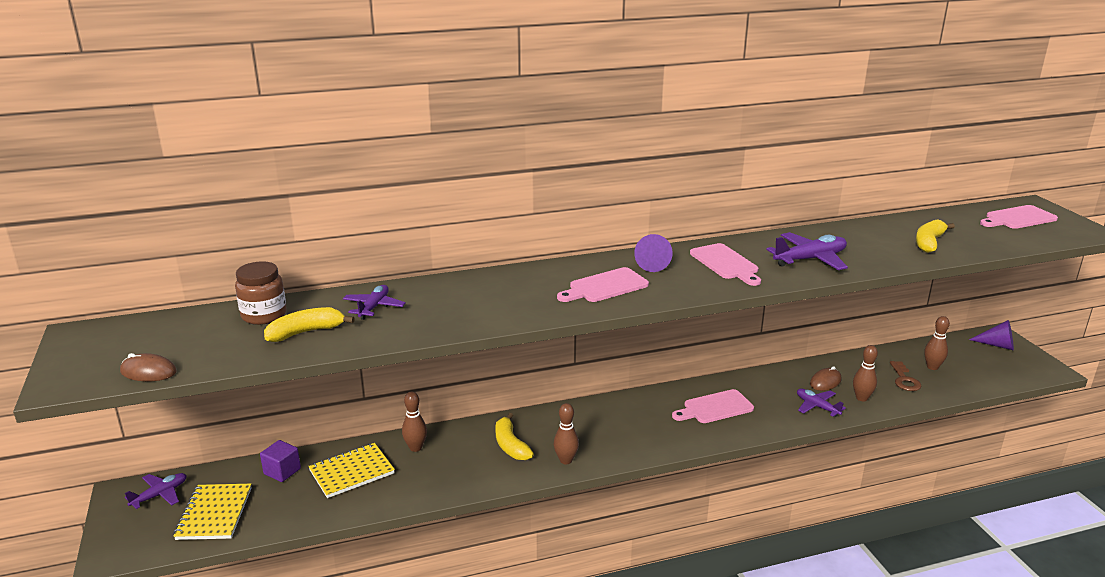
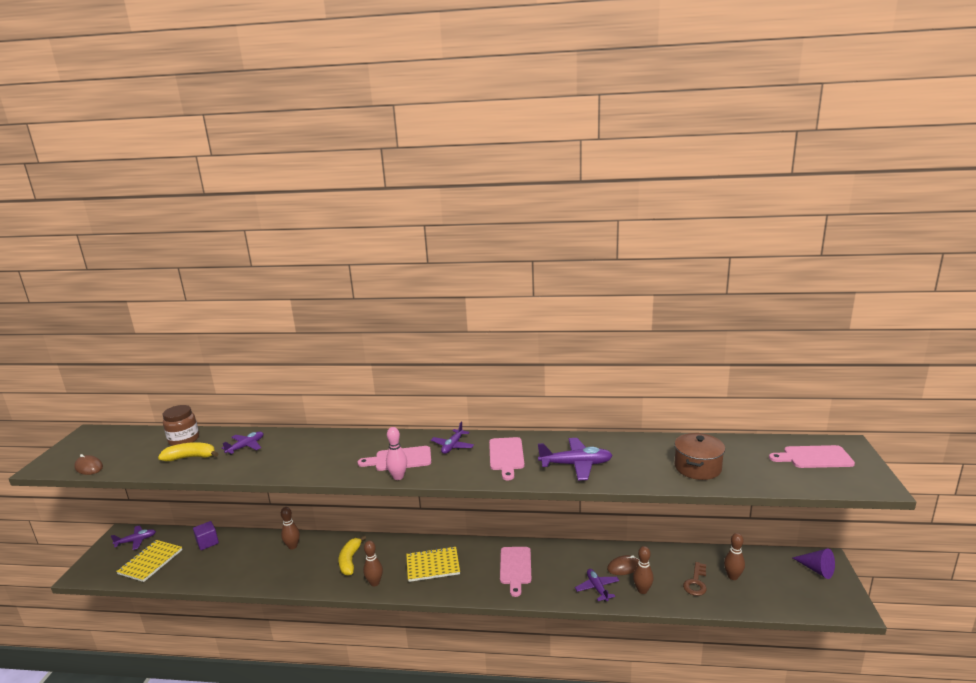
camera: 25 degrees right, 5 degrees down
yellow notebook [308,443,395,498] -> yellow notebook moved to [406,546,460,582]
purple cone [634,234,673,272] -> purple plane [431,422,474,454]
pink cutting board [672,389,754,423] -> pink cutting board turned 90 degrees counterclockwise [500,547,531,597]
yellow banana [916,219,955,253] -> brown pot [675,433,725,480]
none -> pink bowling pin [386,427,407,480]

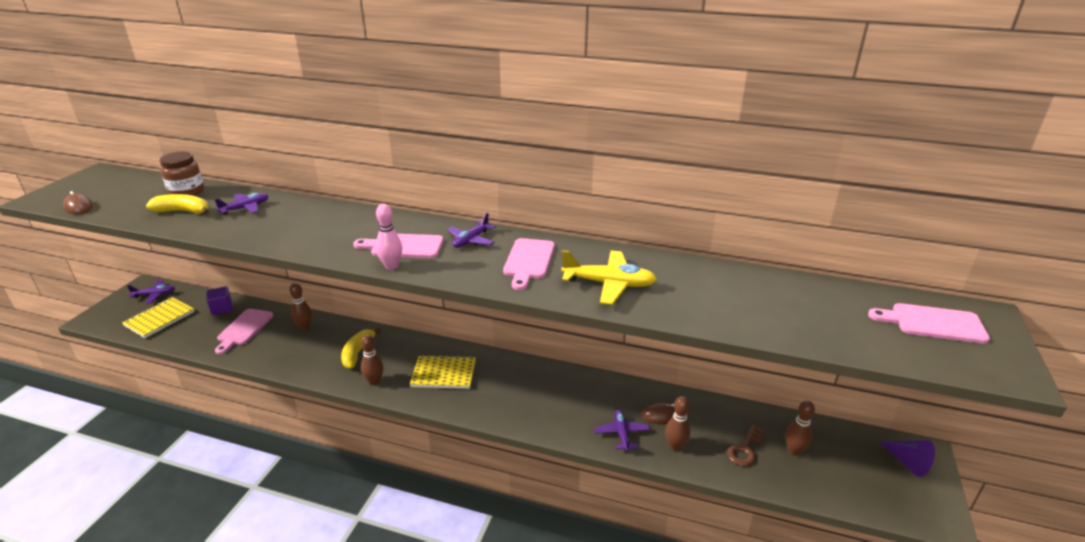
camera: 10 degrees right, 10 degrees up
pink cutting board [500,547,531,597] -> pink cutting board moved to [215,309,273,354]
purple plane [538,438,613,480] -> yellow plane [561,250,657,305]
brown pot [675,433,725,480] -> none

